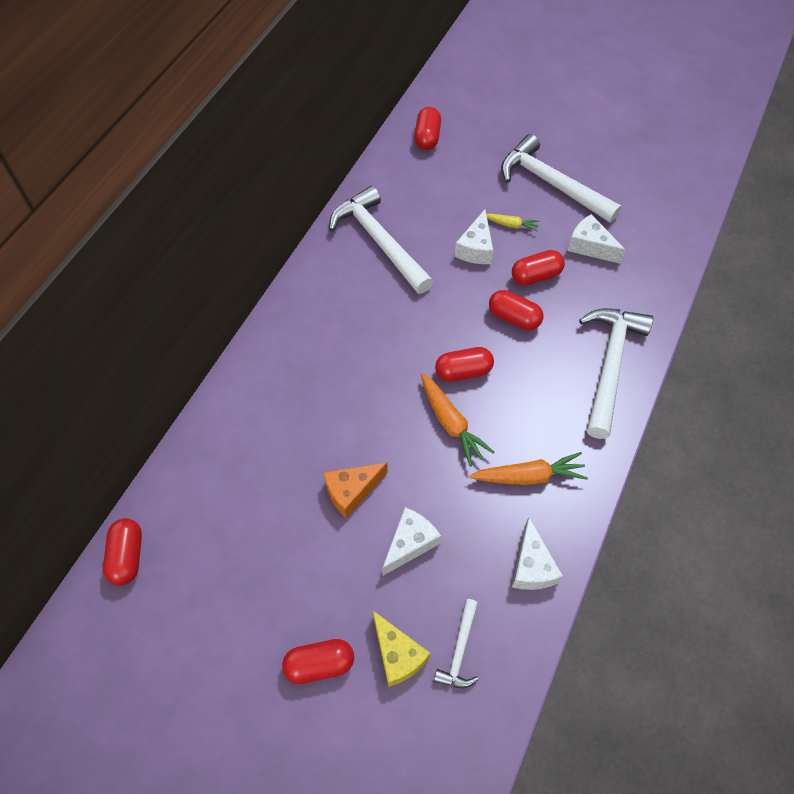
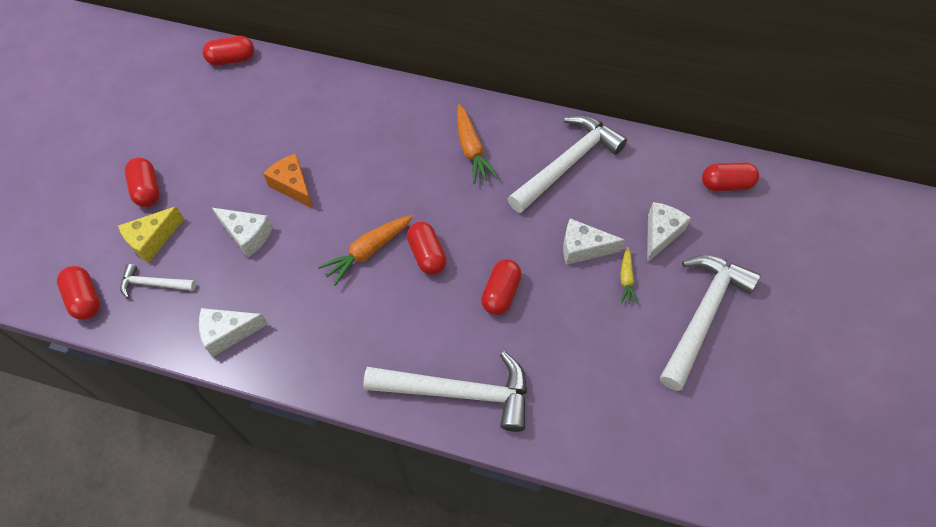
camera: 80 degrees right, 0 degrees up
orange carrot [469,452,588,485] -> orange carrot moved to [457,104,498,184]
red capsule [512,250,565,286] -> red capsule moved to [57,266,100,320]
white cheese [567,214,625,264] -> white cheese moved to [647,202,691,263]

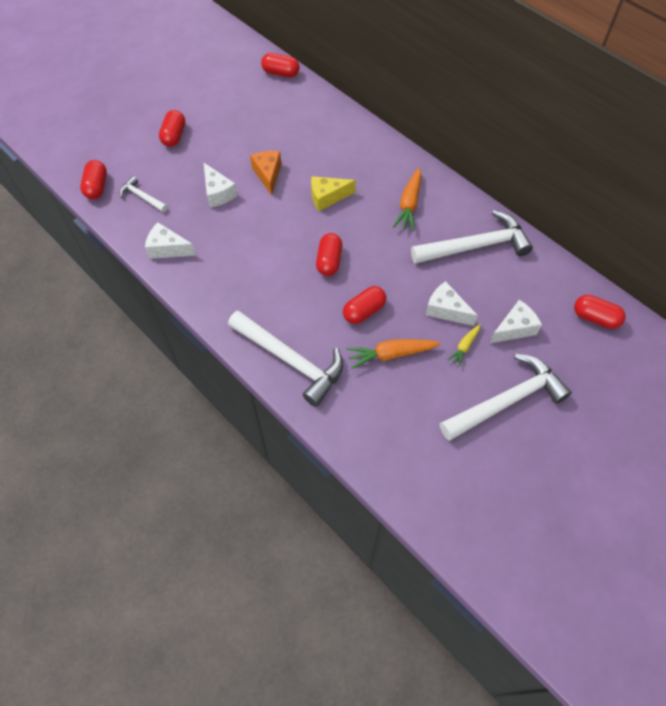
camera: 30 degrees right, 0 degrees up
yellow cheese [118,206,184,263] -> yellow cheese moved to [311,176,356,211]
orange carrot [318,215,413,286] -> orange carrot moved to [346,339,441,369]

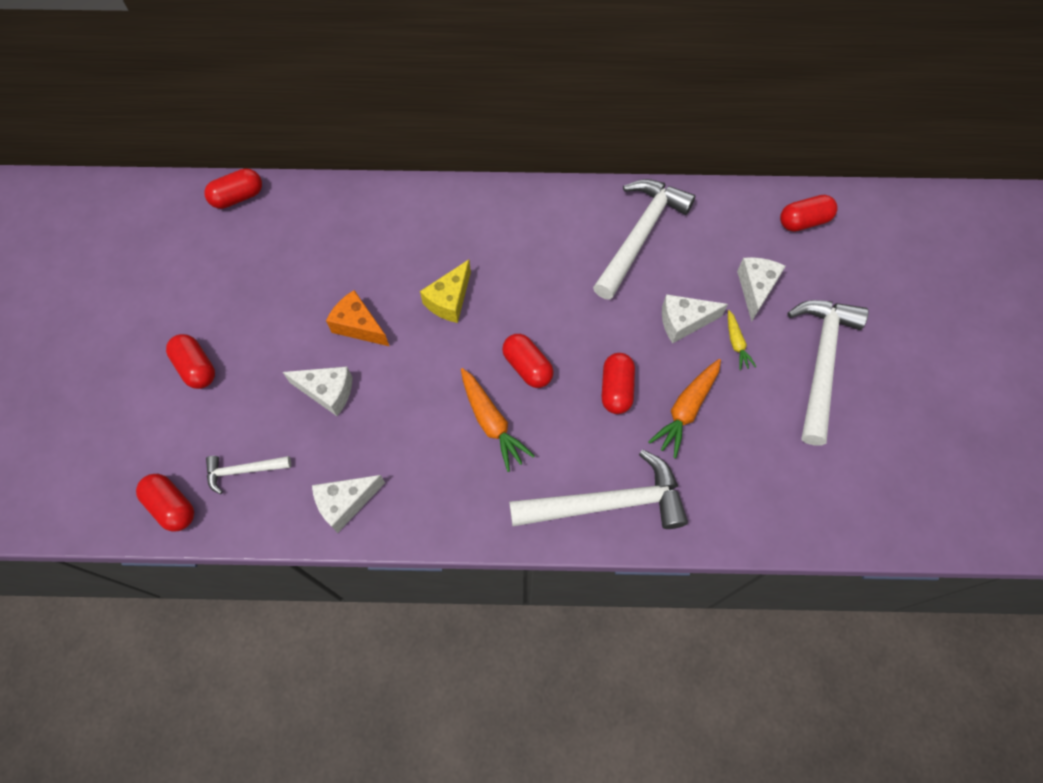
camera: 45 degrees left, 5 degrees up
orange carrot [393,168,422,231] -> orange carrot moved to [461,368,535,472]

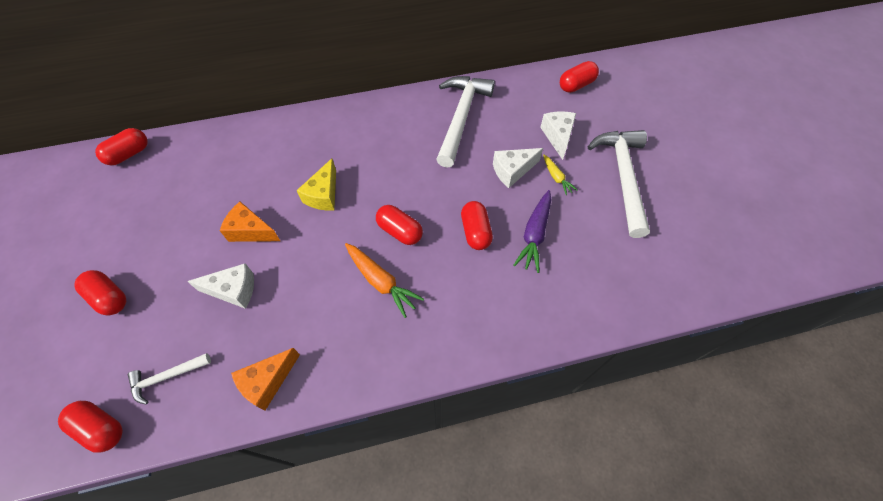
camera: 15 degrees left, 5 degrees down
white cheese [312,475,385,533] -> orange cheese [231,348,300,411]
white hammer [509,449,688,529] -> none
orange carrot [648,359,721,458] -> purple carrot [514,190,551,273]

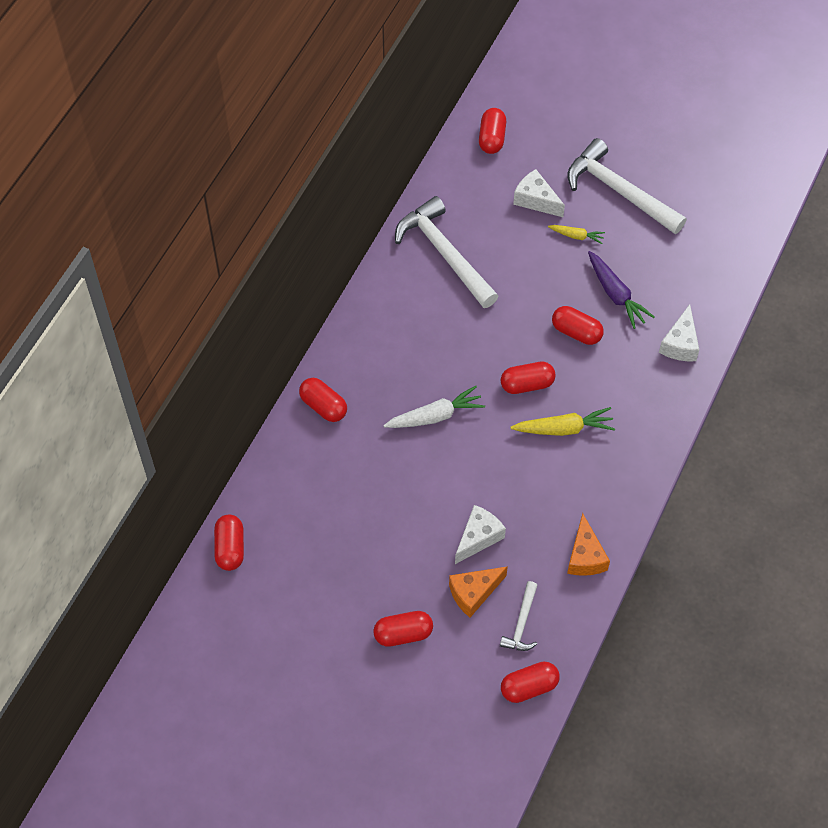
camera: 50 degrees left, 0 degrees up
orange cheese [220,202,280,242] -> orange cheese moved to [449,566,508,618]
yellow cheese [297,158,336,211] -> white carrot [384,386,485,428]
orange carrot [345,243,424,318] -> yellow carrot [510,407,615,436]
white cheese [493,148,543,188] -> white cheese moved to [659,304,699,361]
none -> red capsule [299,378,347,422]

